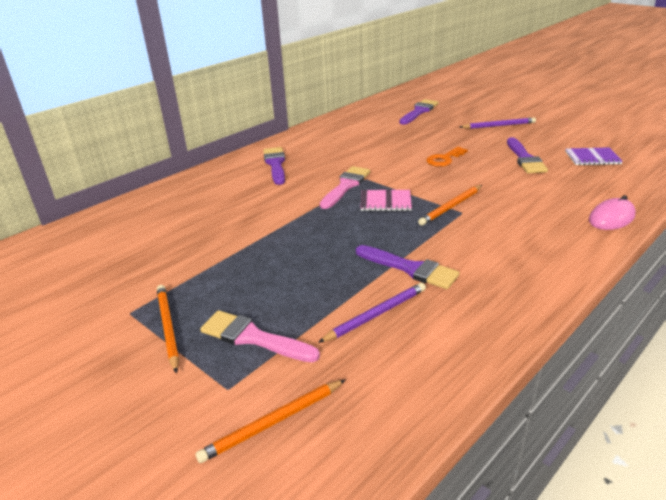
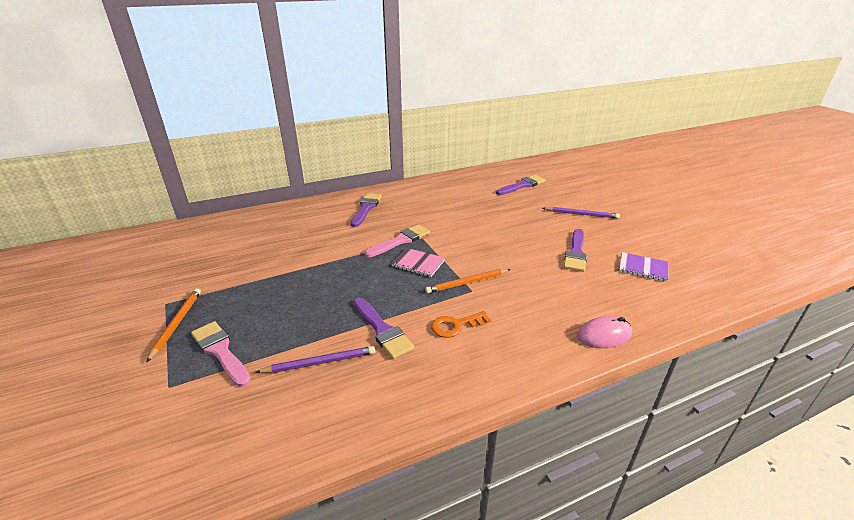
camera: 20 degrees right, 0 degrees up
orange pencil [195,380,345,463] -> none
orange key [426,147,468,167] -> orange key moved to [431,311,491,338]

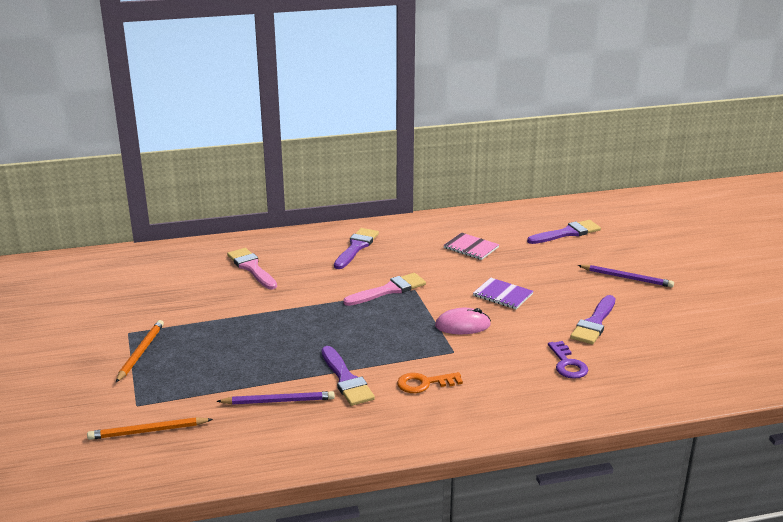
camera: 10 degrees right, 5 degrees down
pink brush [191,321,251,387] -> pink brush moved to [227,248,277,289]
pink notebook [392,248,445,277] -> pink notebook moved to [444,233,499,260]
orange pencil [425,269,511,294] -> orange pencil moved to [87,417,213,440]
pink mouse [577,316,632,348] -> pink mouse moved to [435,308,491,334]
purple notebook [619,252,669,282] -> purple notebook moved to [473,278,533,309]
none -> purple key [548,341,588,379]

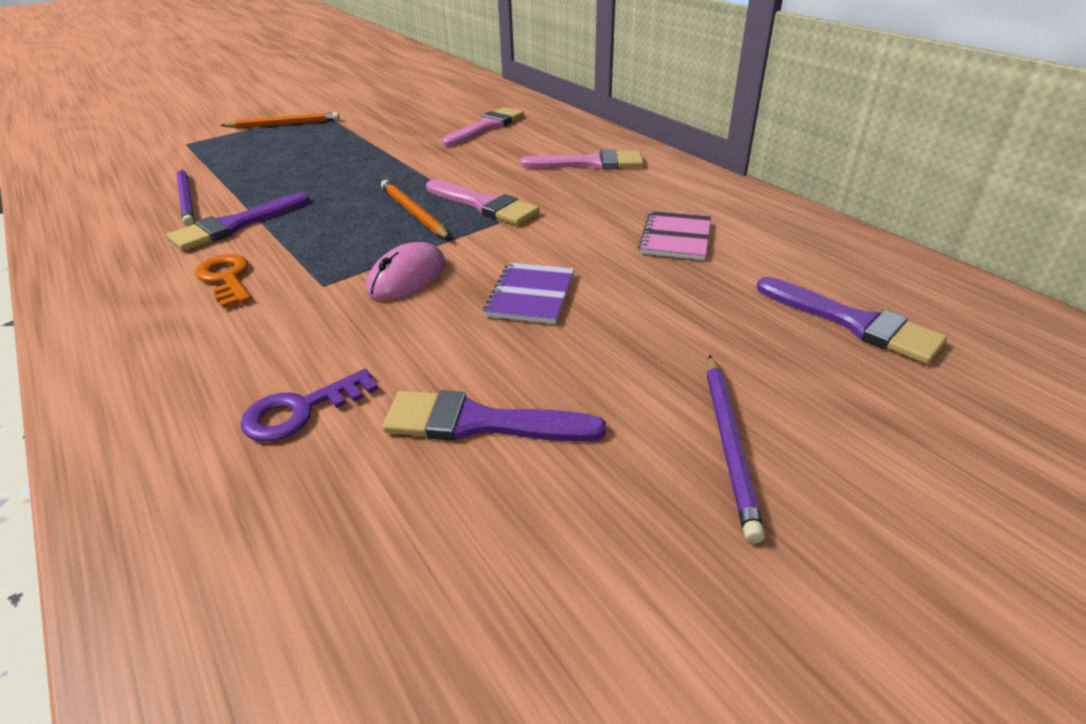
camera: 70 degrees right, 10 degrees up
orange pencil [87,417,213,440] -> orange pencil moved to [381,180,450,239]
purple brush [334,228,379,269] -> pink brush [520,149,644,170]
pink mouse [435,308,491,334] -> pink mouse turned 60 degrees clockwise [366,242,445,300]

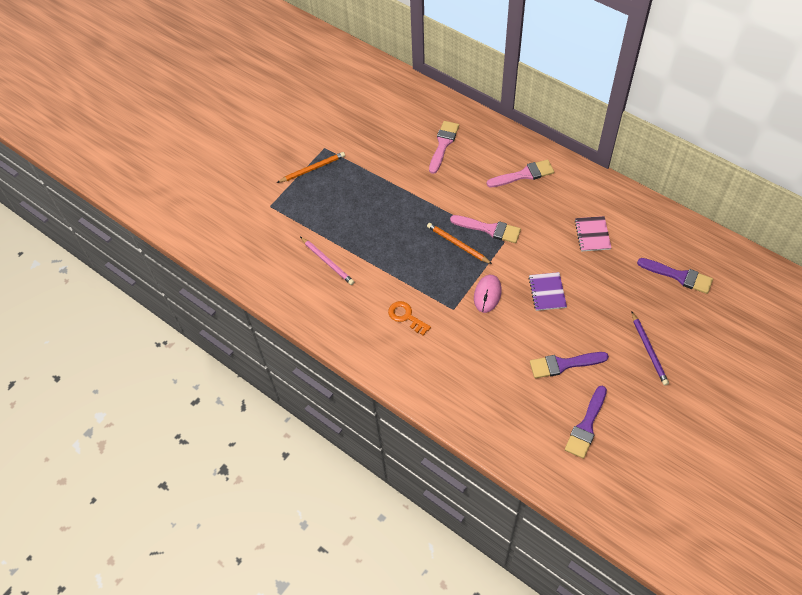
camera: 15 degrees left, 20 degrees up
purple brush [167,193,310,251] -> purple brush moved to [565,386,607,459]
purple pencil [177,169,194,226] -> pink pencil [300,237,354,285]
purple key [240,369,378,442] -> none

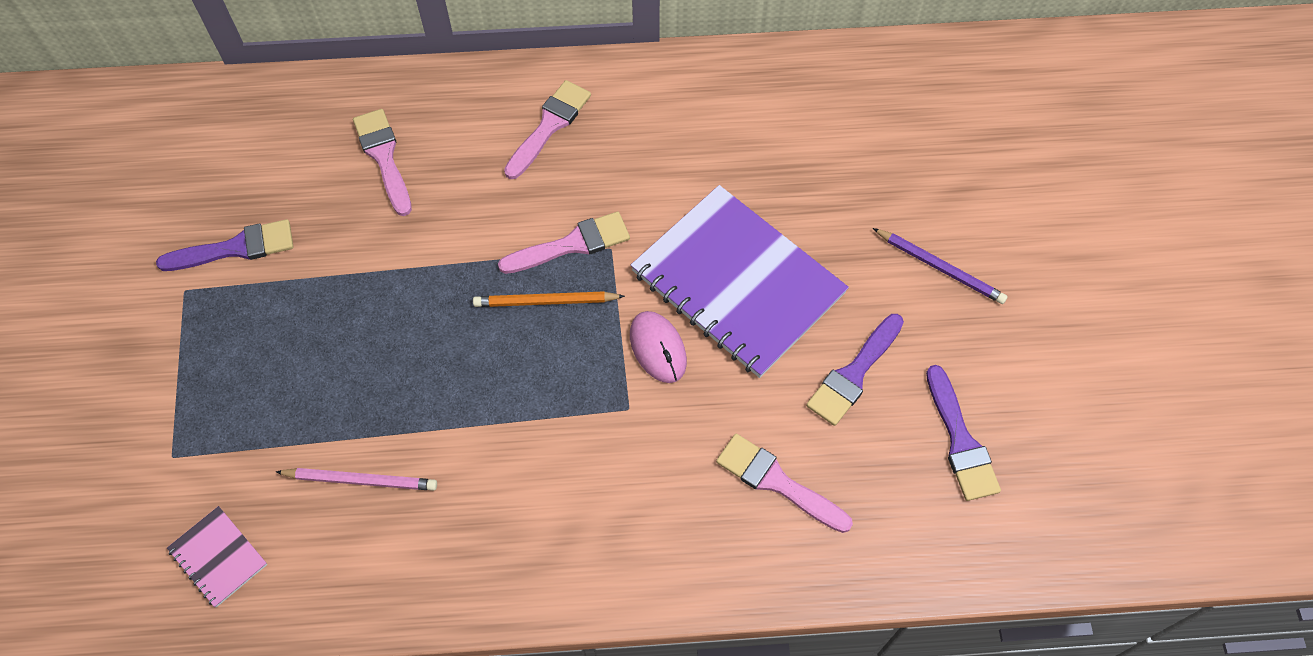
camera: 45 degrees left, 5 degrees up
orange pencil [277,152,345,183] -> none
orange key [388,301,431,336] -> none
purple notebook [528,272,567,311] -> purple notebook [631,185,849,378], size x2.35
pink notebook [575,216,611,251] -> pink notebook moved to [167,506,267,607]
purple brush [637,258,713,294] -> purple brush moved to [156,219,294,271]
none -> pink brush [716,434,853,533]

